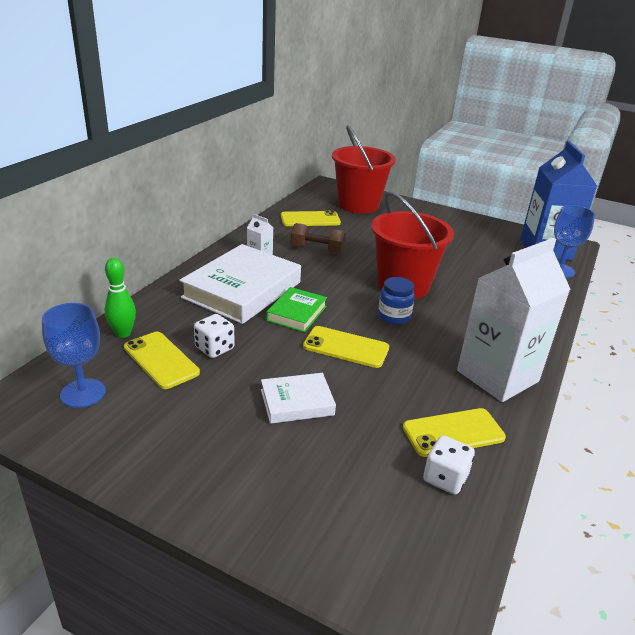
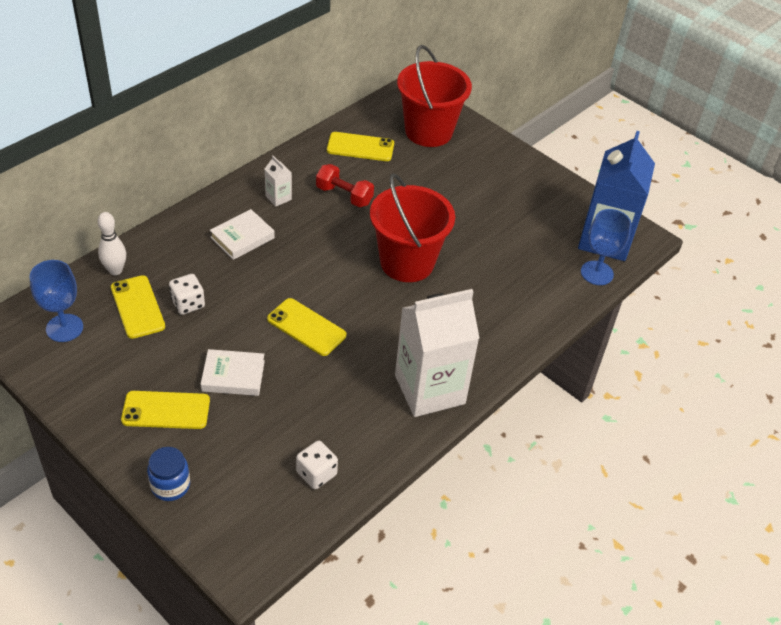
camera: 15 degrees right, 15 degrees up
green bowling pin [105,258,136,338] -> white bowling pin [98,212,126,275]
white book [179,244,301,324] -> white book [210,209,275,260], size x0.52
green book [266,287,327,332] -> none
brown dumbbell [291,223,346,254] -> red dumbbell [316,164,374,207]
blue jar [378,277,415,324] -> blue jar moved to [147,447,190,501]
yellow phone [403,408,506,457] -> yellow phone moved to [121,391,210,429]

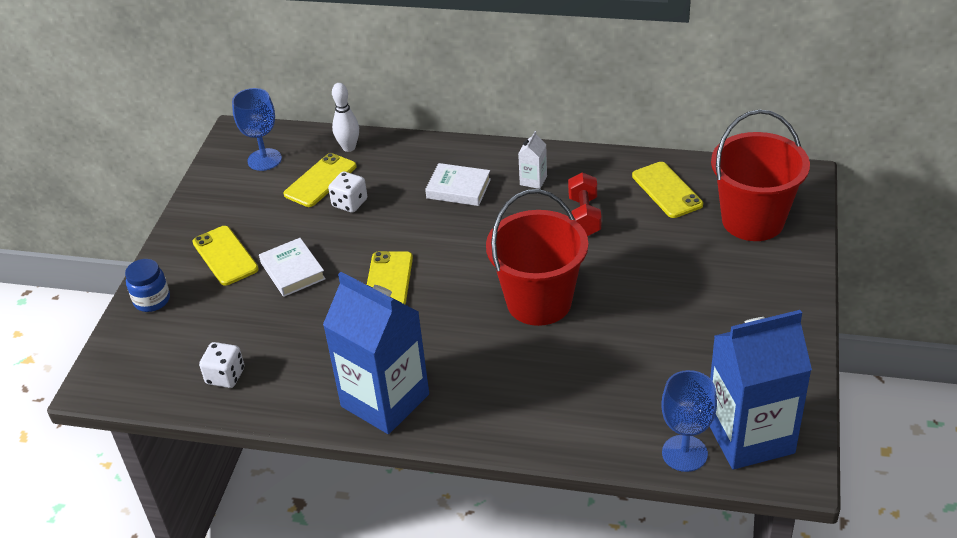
camera: 65 degrees right, 5 degrees down
white carton [395,289,479,417] -> blue carton [323,272,429,434]

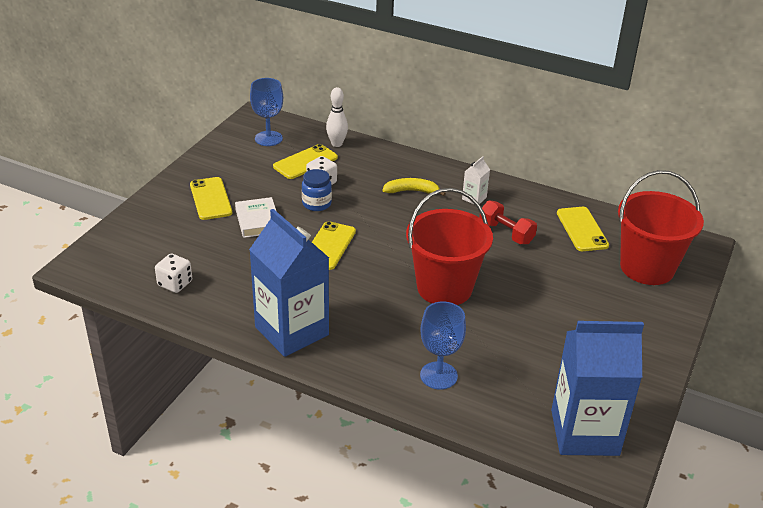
camera: 10 degrees right, 5 degrees down
blue jar [125,259,170,312] -> blue jar moved to [302,169,332,211]
white book [425,163,491,206] -> yellow banana [382,178,446,196]
red dumbbell [568,172,601,236] -> red dumbbell turned 60 degrees counterclockwise [479,200,537,245]
blue goblet [661,370,717,472] -> blue goblet moved to [420,302,466,389]

